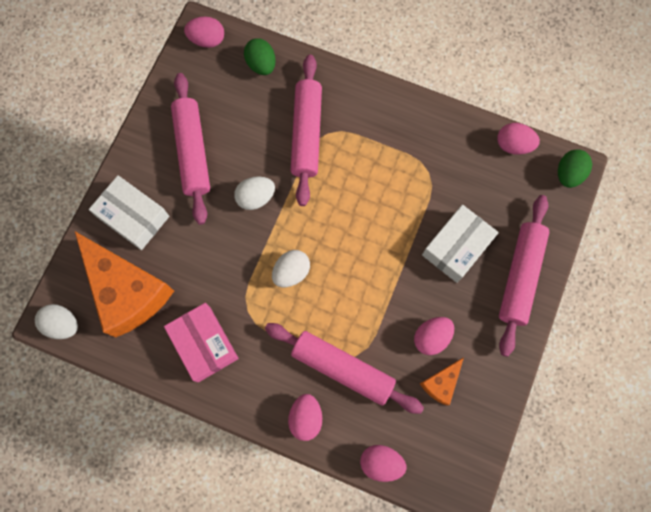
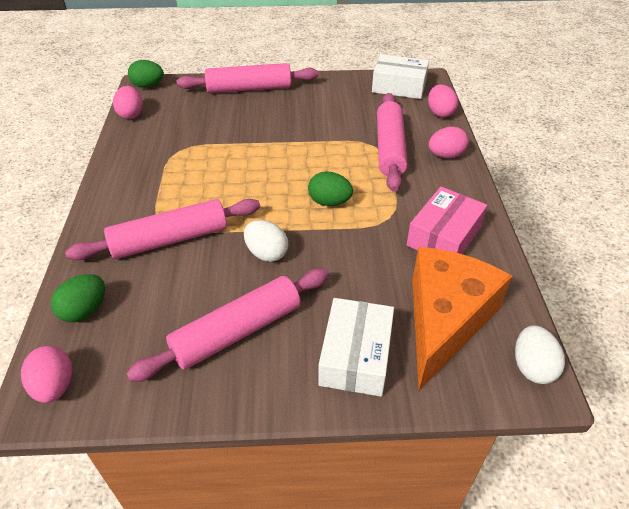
camera: 115 degrees left, 30 degrees down
white egg [272,250,310,287] -> green egg [308,171,353,206]
pink egg [414,317,454,355] -> none
orange cheese [420,358,464,406] -> none
white box [422,205,499,283] -> white box moved to [372,54,429,99]

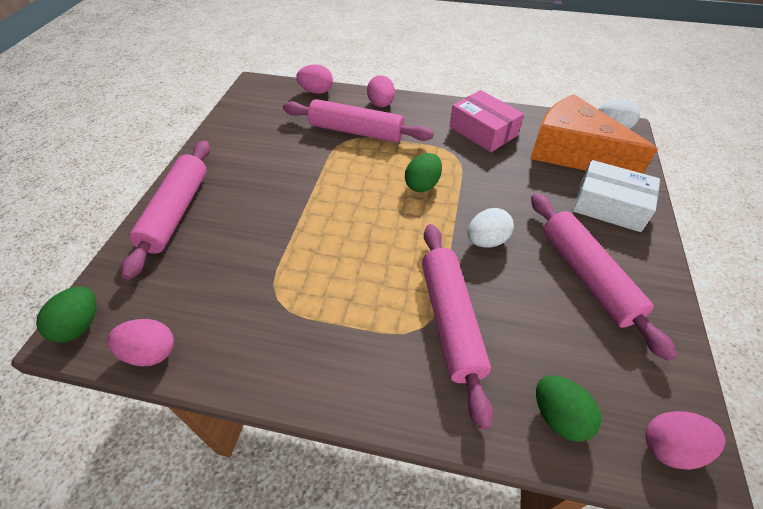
camera: 75 degrees left, 5 degrees up
white box [372,54,429,99] -> none

